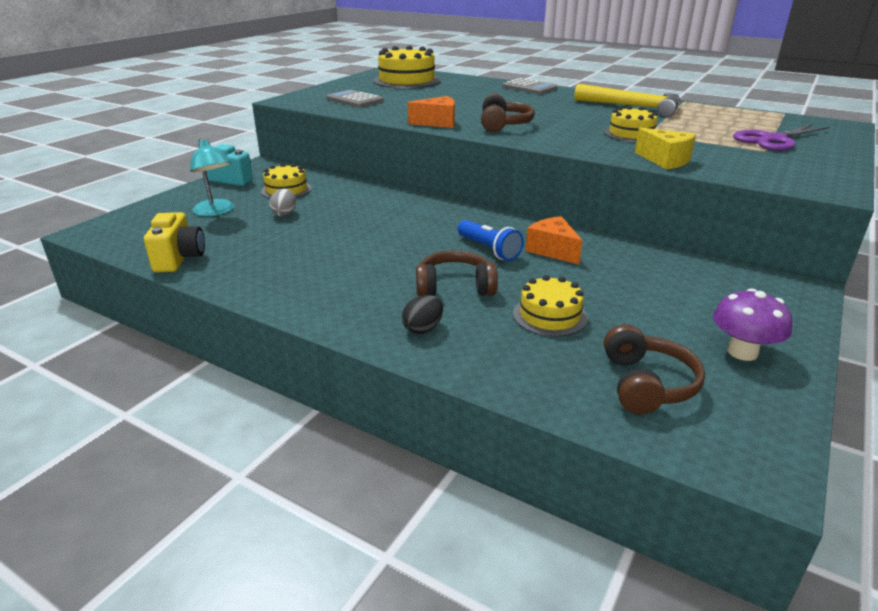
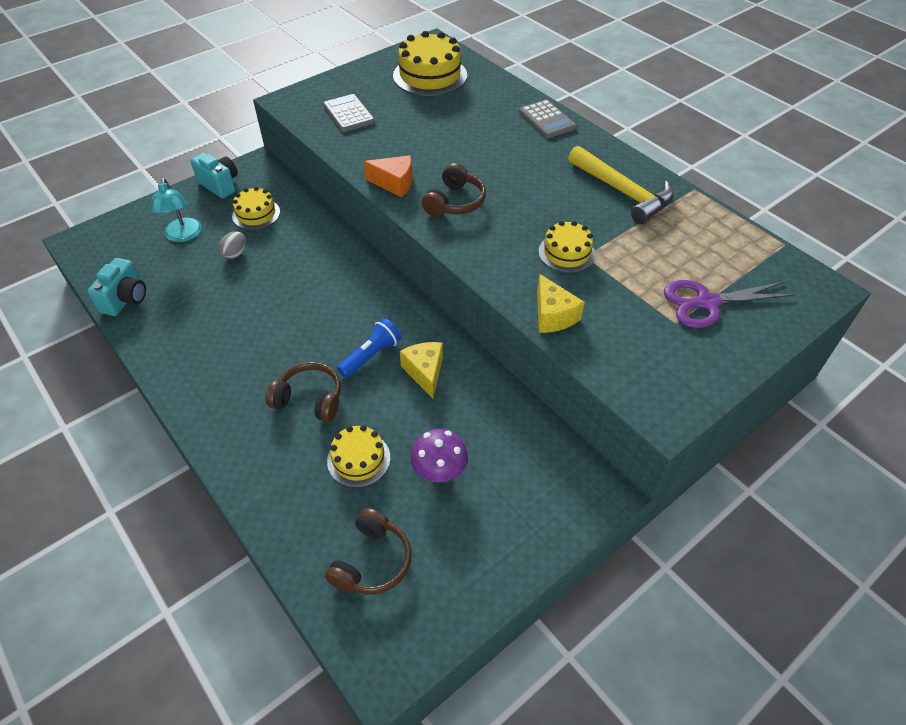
camera: 20 degrees right, 20 degrees up
yellow camera [144,212,205,272] -> turquoise camera [88,258,146,316]
black egg [402,295,443,334] -> none
blue flashlight [458,220,524,261] -> blue flashlight turned 120 degrees counterclockwise [337,318,401,378]
orange cheese [526,216,583,264] -> yellow cheese [400,342,443,398]
purple mushroom [713,288,792,361] -> purple mushroom moved to [411,429,468,483]

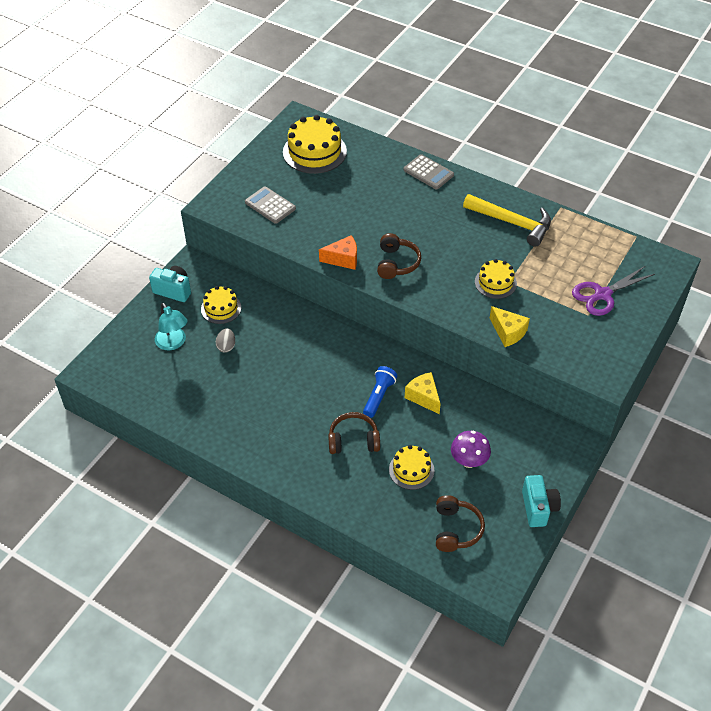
camera: 20 degrees left, 0 degrees up
turquoise camera [88,258,146,316] -> turquoise camera moved to [522,475,561,527]

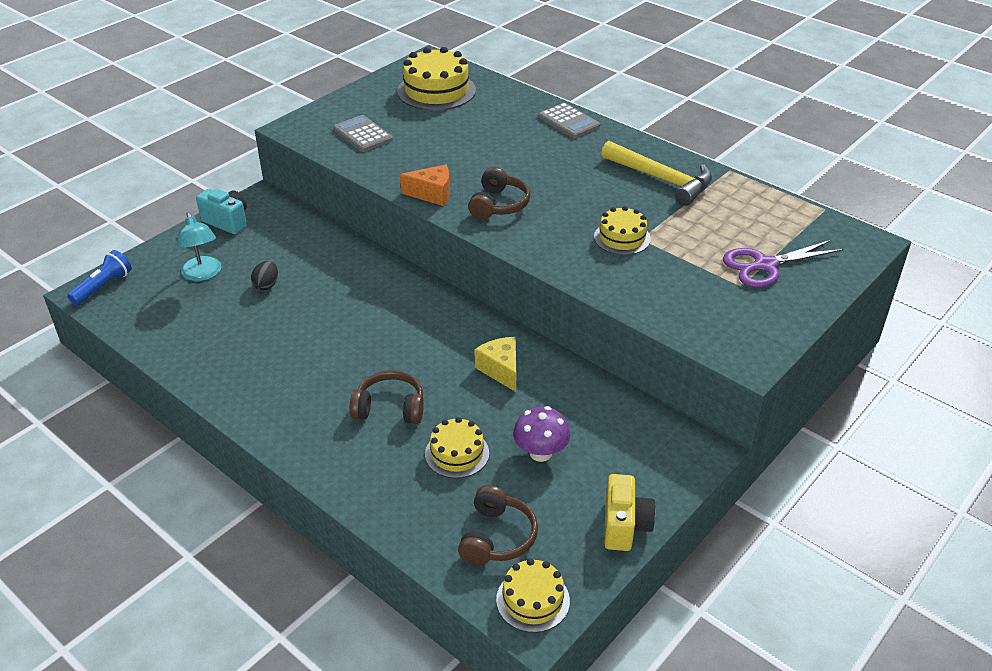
camera: 10 degrees right, 10 degrees down
yellow cake [201,286,241,324] -> yellow cake moved to [496,558,570,633]
grey egg [216,328,235,353] -> black egg [251,261,278,290]
blue flashlight [363,366,397,418] -> blue flashlight moved to [67,250,132,305]
yellow cheese [490,306,530,347] -> none
turquoise camera [522,475,561,527] -> yellow camera [604,474,656,551]

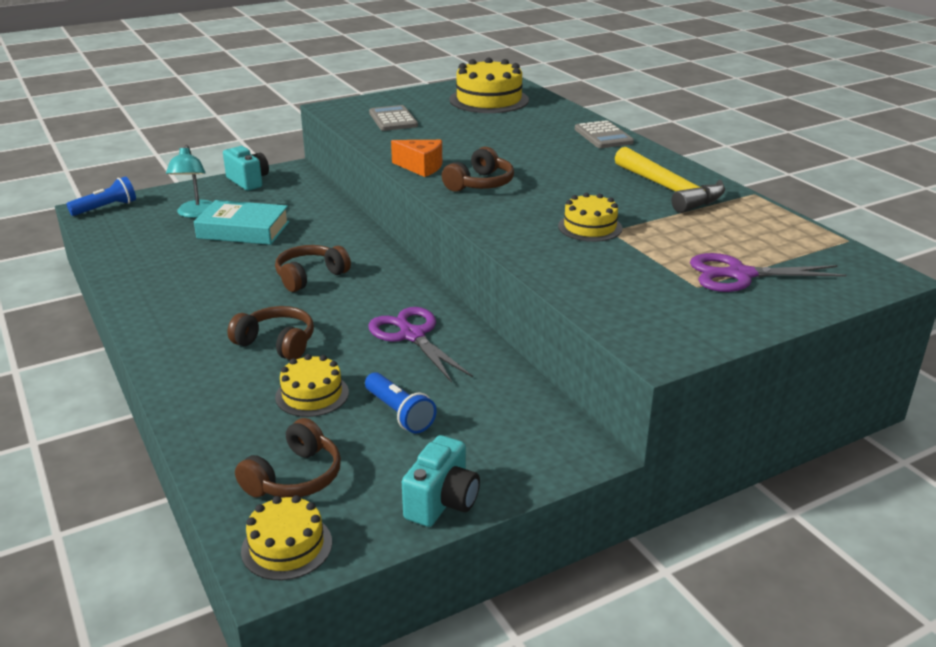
camera: 20 degrees right, 10 degrees down
black egg [251,261,278,290] -> turquoise book [194,200,289,245]
yellow cheese [474,337,516,392] -> purple scissors [368,307,473,383]
purple mushroom [513,406,570,462] -> blue flashlight [365,372,437,434]
yellow camera [604,474,656,551] -> turquoise camera [402,435,480,527]
none -> brown headphones [275,245,351,292]

